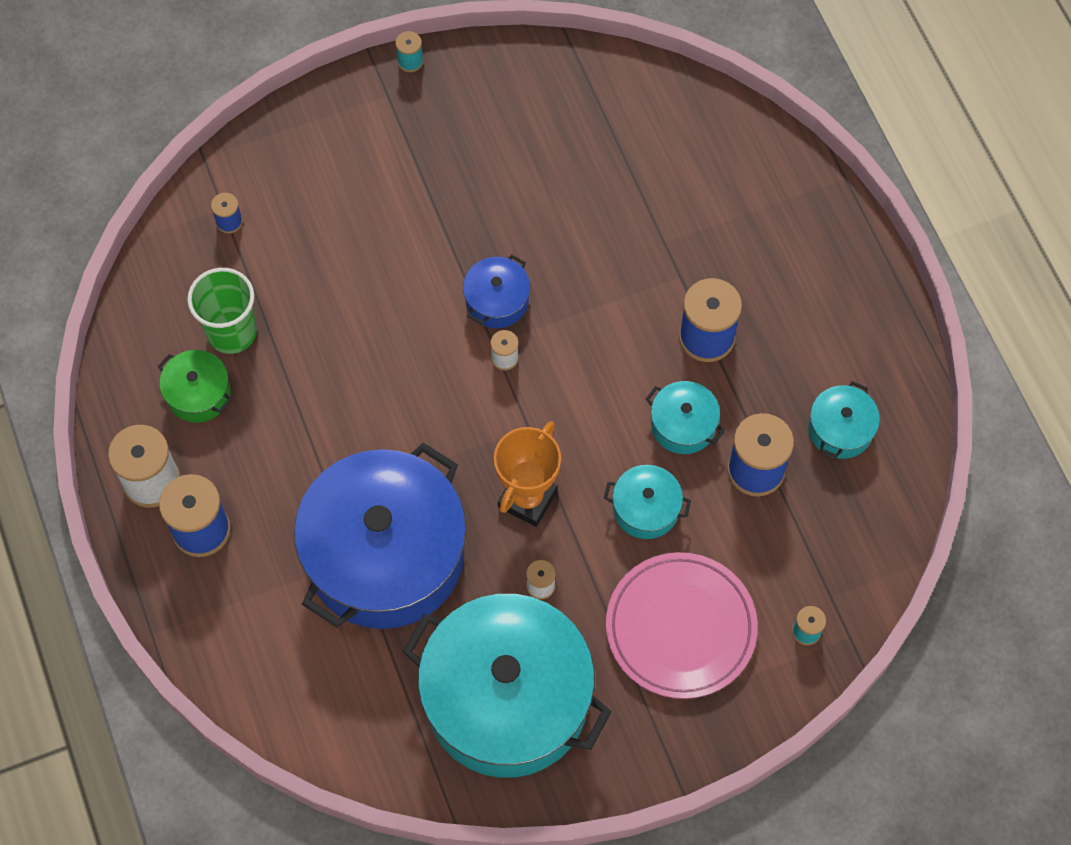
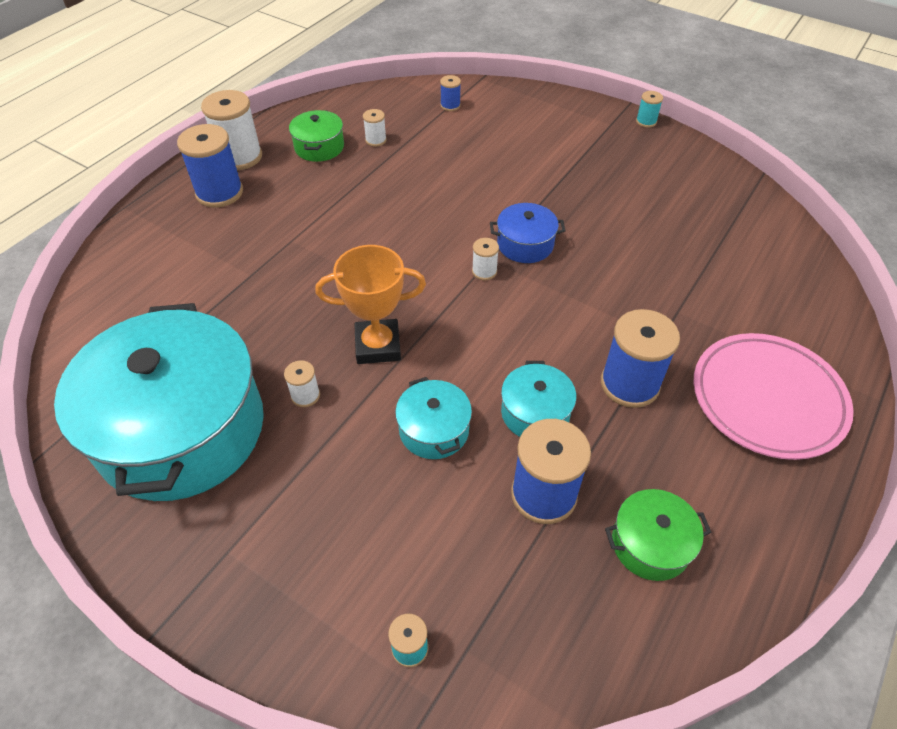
camera: 55 degrees right, 15 degrees down
green cup [187,268,257,354] -> white spool [363,109,387,147]
blue pot [294,443,466,629] -> none
pink plate [606,552,758,699] -> pink plate moved to [694,333,853,460]
turquoise pot [808,381,880,459] -> green pot [605,489,711,581]

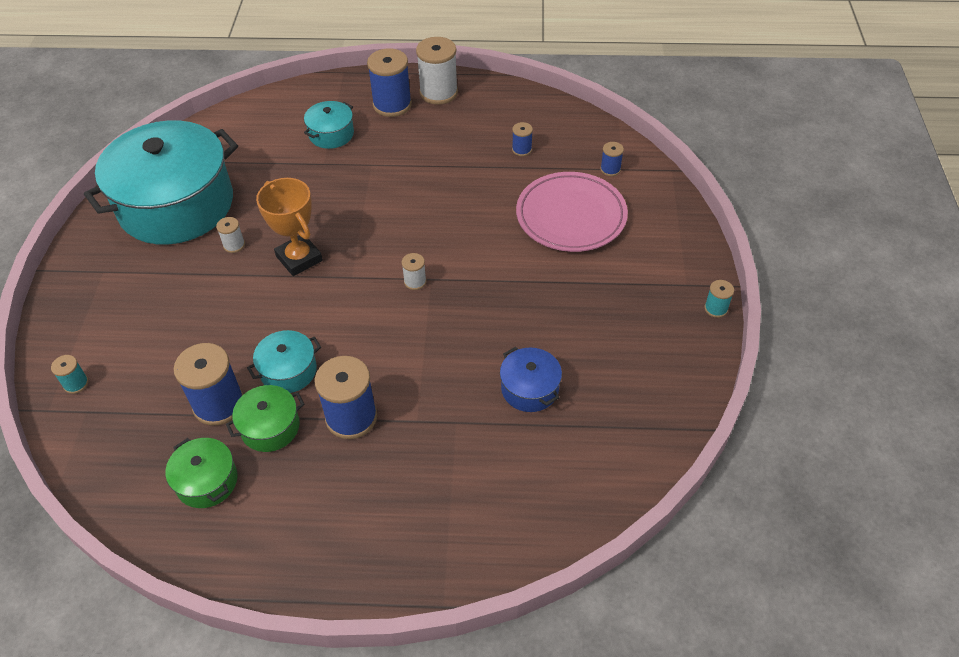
camera: 60 degrees right, 0 degrees up
green pot [289,110,344,162] -> green pot moved to [226,385,304,452]
white spool [363,109,387,147] -> blue spool [512,122,533,156]
turquoise pot [395,377,472,459] -> turquoise pot moved to [304,101,354,149]
blue pot [490,203,566,263] -> blue pot moved to [500,347,562,412]
pink plate [694,333,853,460] -> pink plate moved to [516,172,628,252]

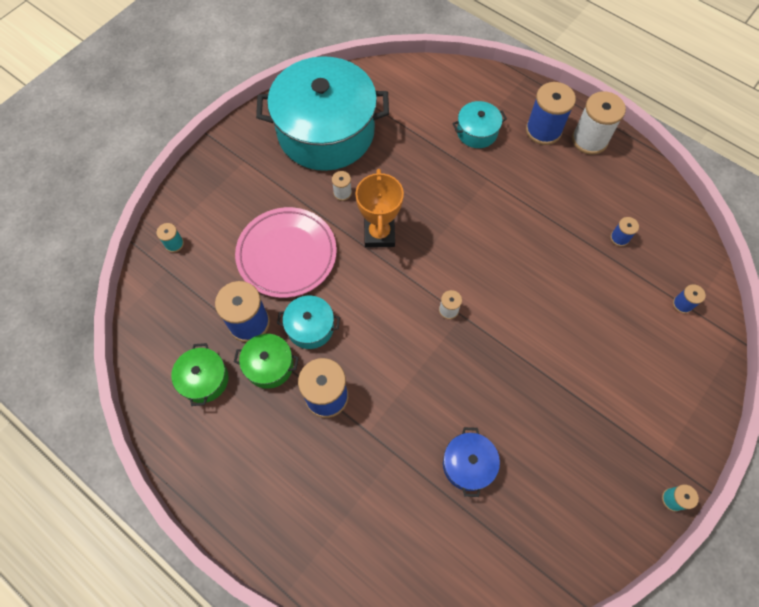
camera: 35 degrees right, 15 degrees up
pink plate [516,172,628,252] -> pink plate moved to [235,207,337,298]

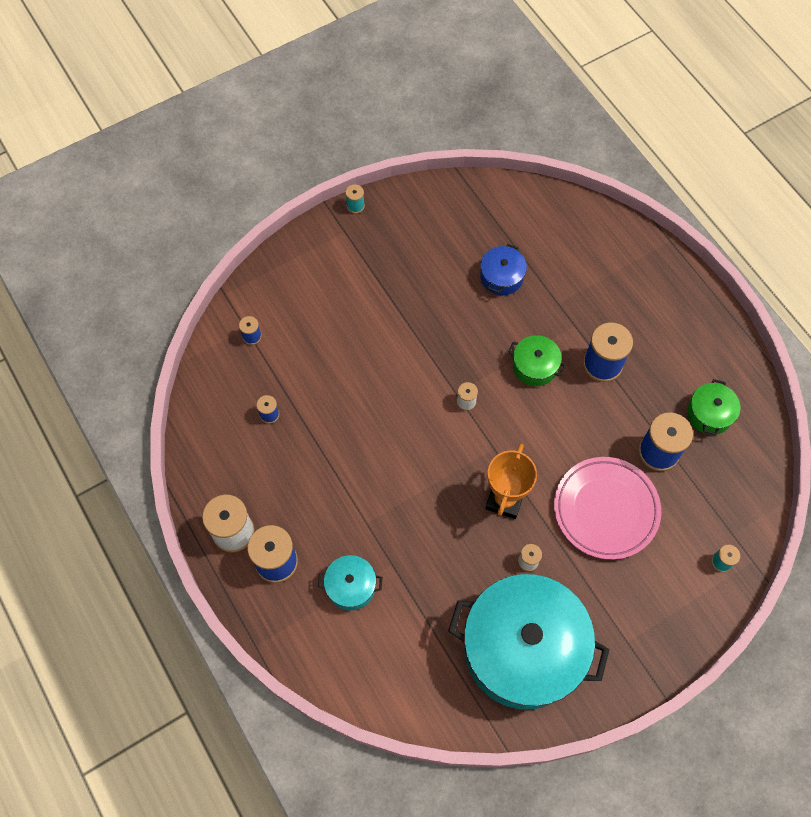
camera: 160 degrees left, 0 degrees up
green pot [234,334,299,389] -> green pot moved to [508,335,566,386]
turquoise pot [277,296,340,349] -> none

